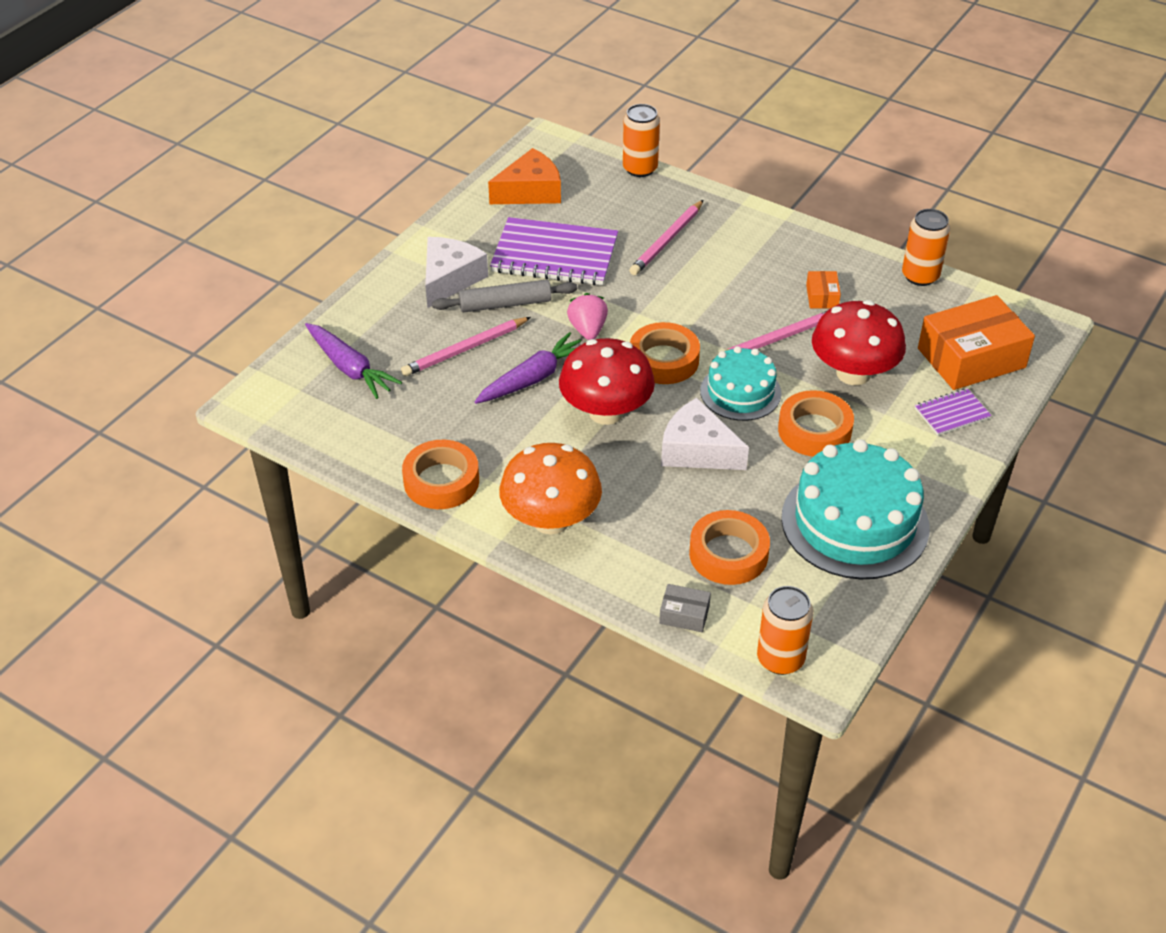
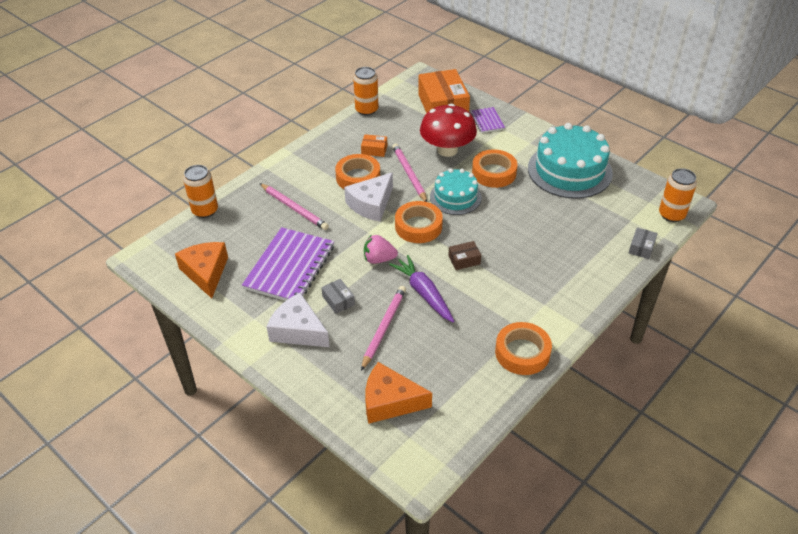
camera: 80 degrees left, 0 degrees up
purple carrot [305,323,402,399] -> orange cheese [365,362,432,424]
pink pencil [401,317,531,376] -> pink pencil turned 135 degrees counterclockwise [361,286,406,371]
grey rolling pin [432,280,577,312] -> grey box [321,279,355,314]
orange mushroom [499,443,602,535] -> none
red mushroom [559,338,655,425] -> brown box [448,241,481,270]
white cheese [661,398,749,470] -> white cheese moved to [344,172,393,222]
orange tape [689,510,770,585] -> orange tape moved to [335,154,380,190]

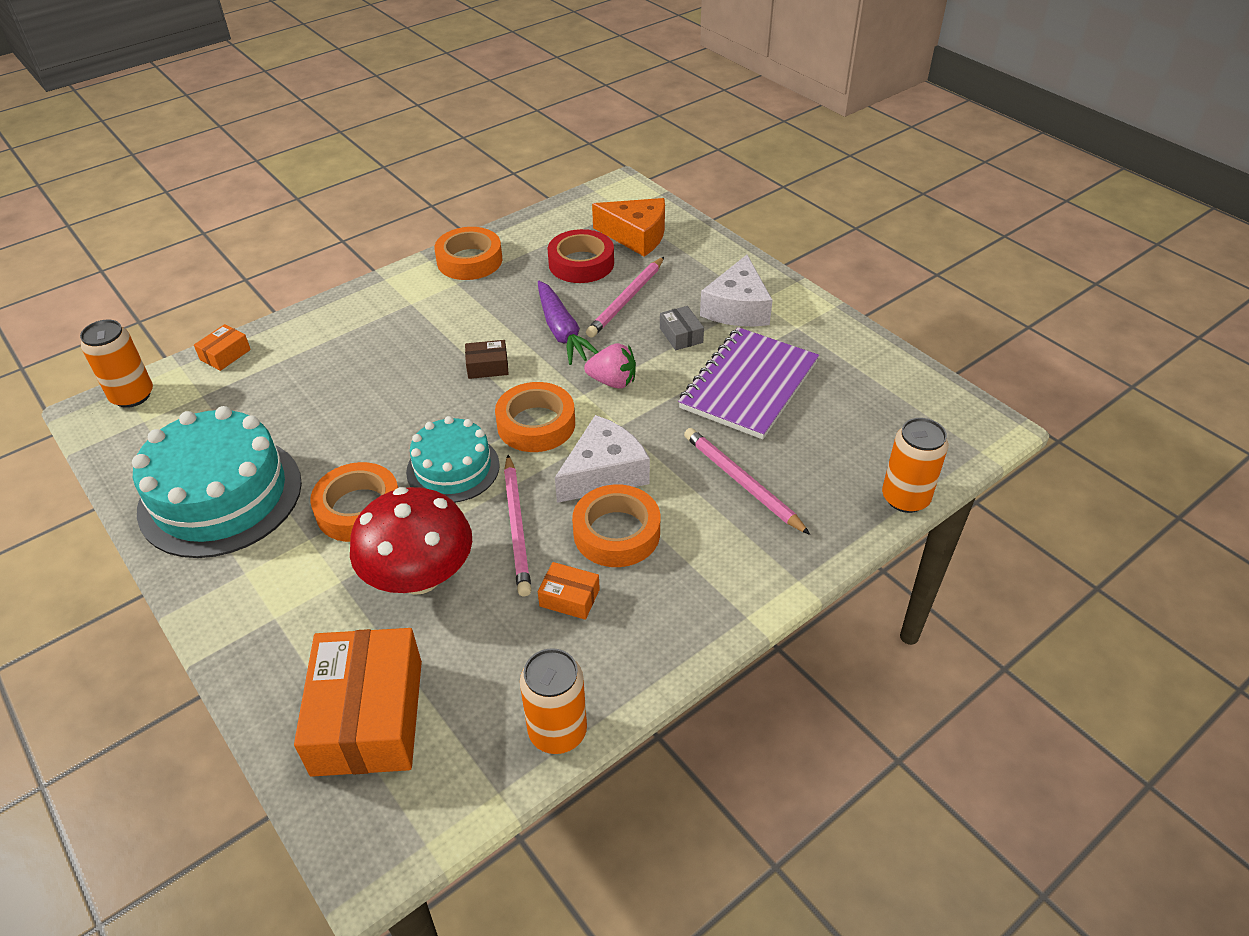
camera: 170 degrees left, 0 degrees up
orange cheese [175,242,228,298] -> none
white cheese [267,293,330,347] -> white cheese turned 60 degrees clockwise [700,255,773,326]
purple notebook [470,107,505,133] -> none
grey box [629,228,658,259] -> orange box [194,324,251,371]
none -> red tape [548,229,614,283]

